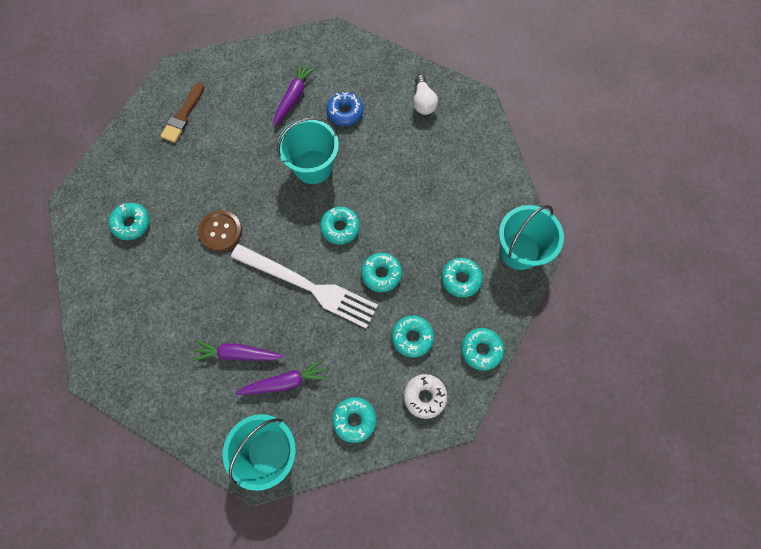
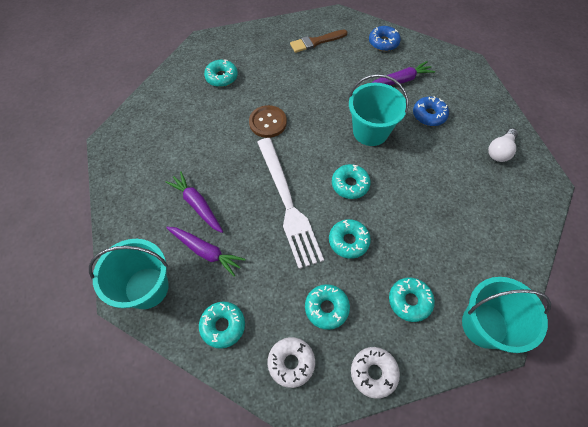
camera: 45 degrees right, 10 degrees down
turquoise donut [461,328,504,371] -> white donut [351,347,400,399]
none -> blue donut [369,26,401,51]

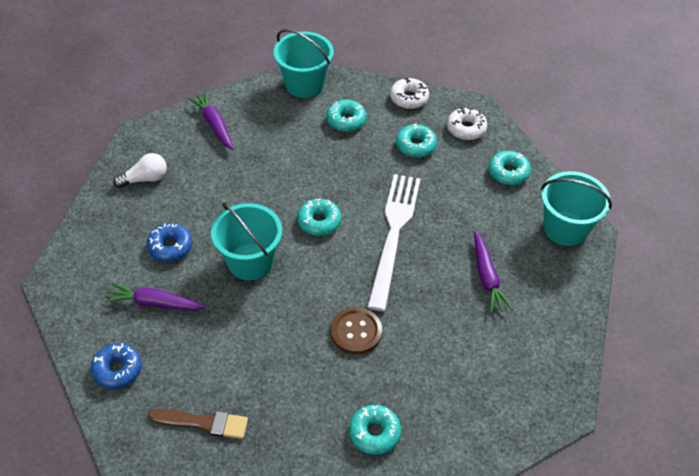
camera: 150 degrees left, 10 degrees down
purple carrot [166,227,246,277] -> purple carrot moved to [188,92,233,150]
turquoise donut [329,219,371,259] -> none

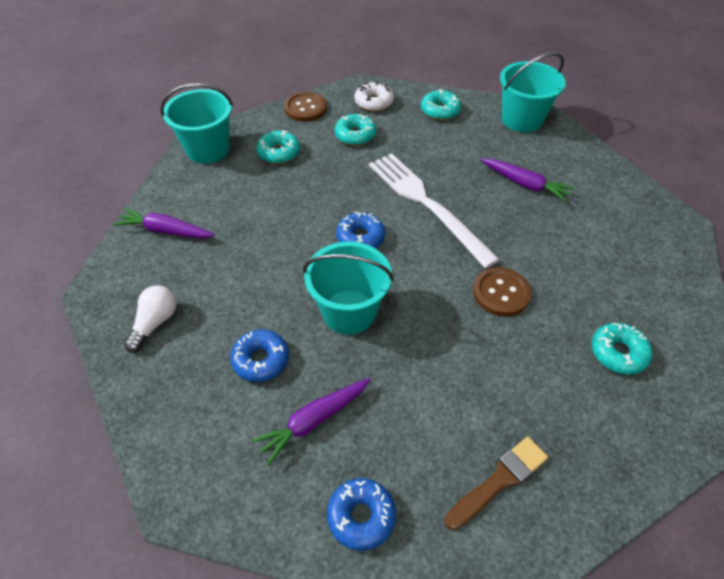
camera: 45 degrees left, 0 degrees up
turquoise donut [297,198,341,236] -> blue donut [336,212,385,248]
white donut [390,77,429,109] -> brown button [284,92,327,122]

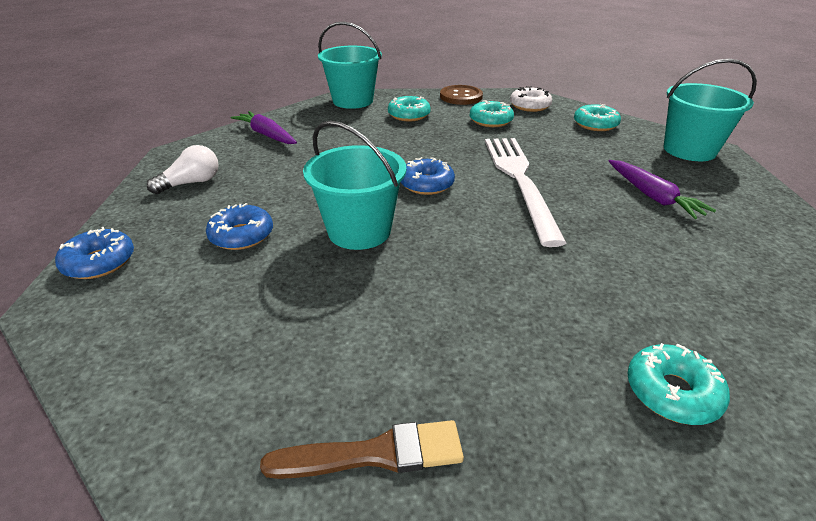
camera: 30 degrees right, 15 degrees down
purple carrot [252,378,370,465] -> none
blue donut [327,478,396,551] -> blue donut moved to [55,227,134,279]
brown button [473,267,531,316] -> none

